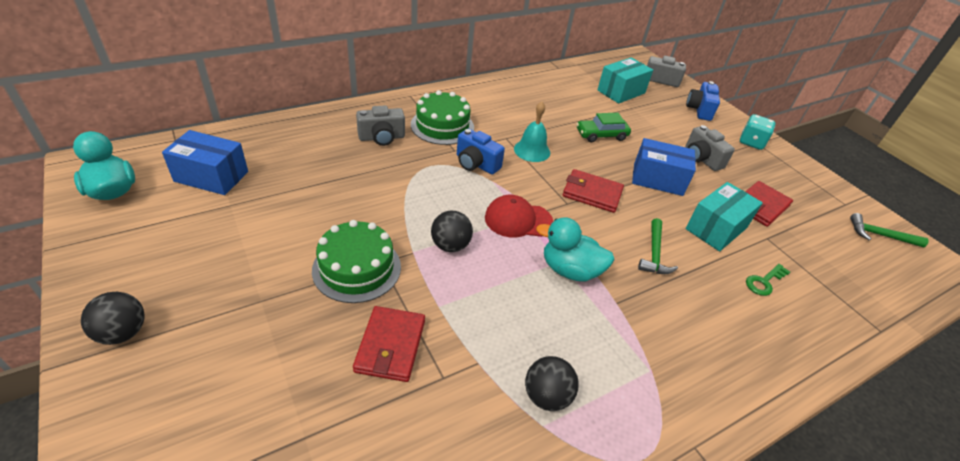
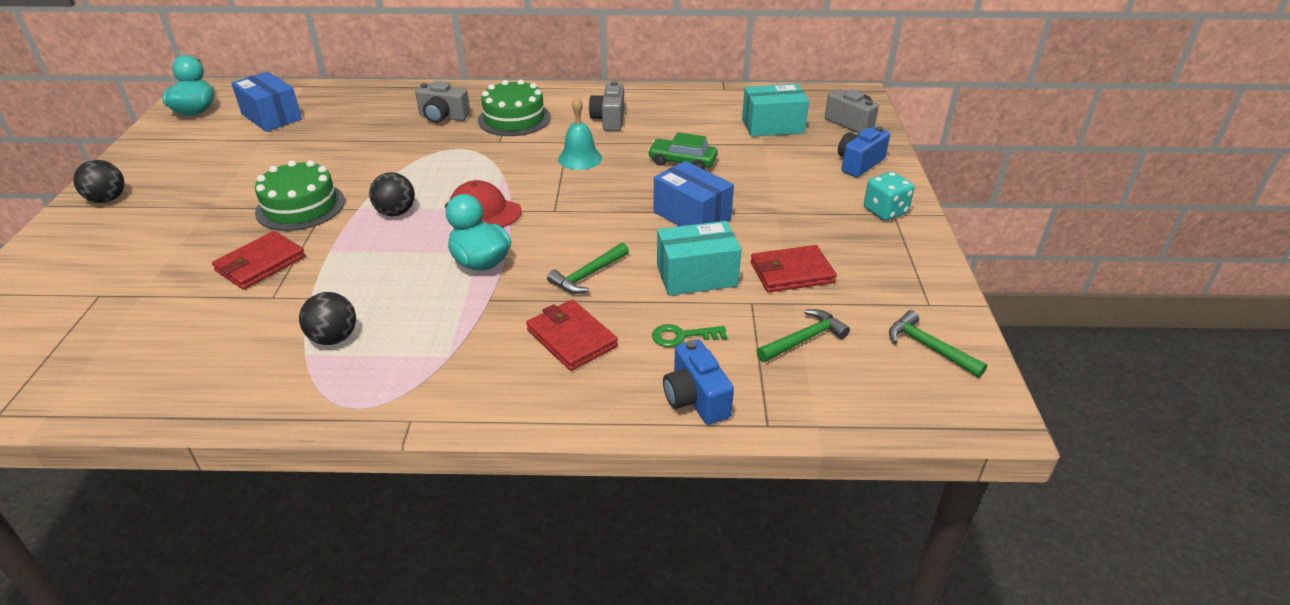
camera: 35 degrees right, 5 degrees down
blue camera [457,129,505,175] -> blue camera moved to [663,339,734,425]
red wallet [563,169,624,213] -> red wallet moved to [526,300,618,371]
grey camera [685,125,735,171] -> grey camera moved to [589,82,624,131]
none -> green hammer [757,309,850,362]

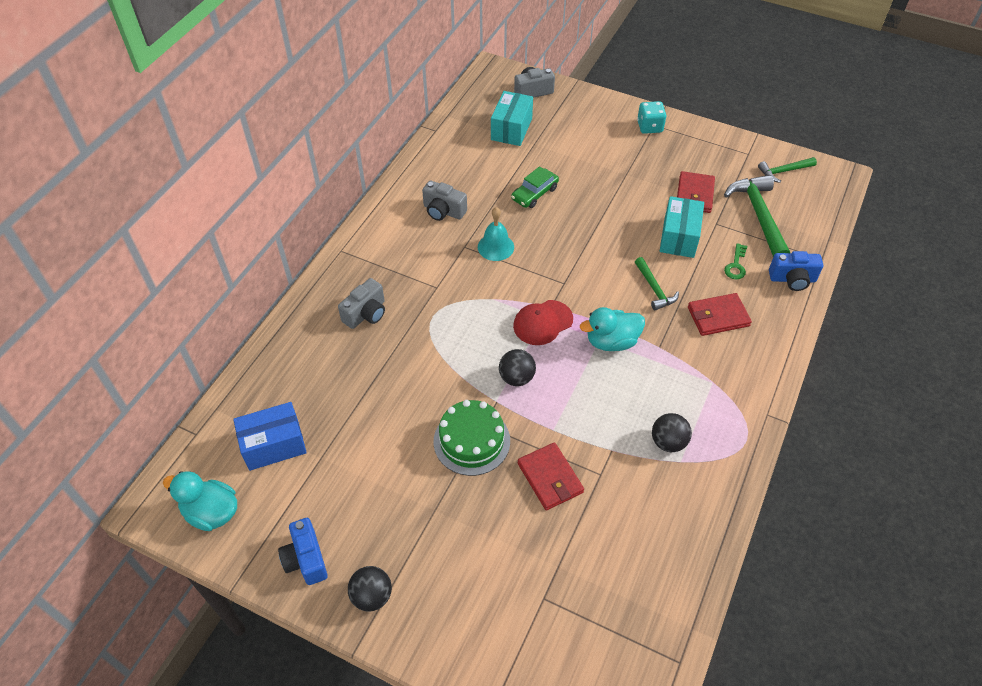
camera: 65 degrees left, 15 degrees up
green cake [478,79,551,136] -> none
blue box [653,161,734,226] -> none
green hammer [757,309,850,362] -> green hammer [724,175,790,257], size x1.77
blue camera [838,126,890,177] -> blue camera moved to [278,518,328,585]

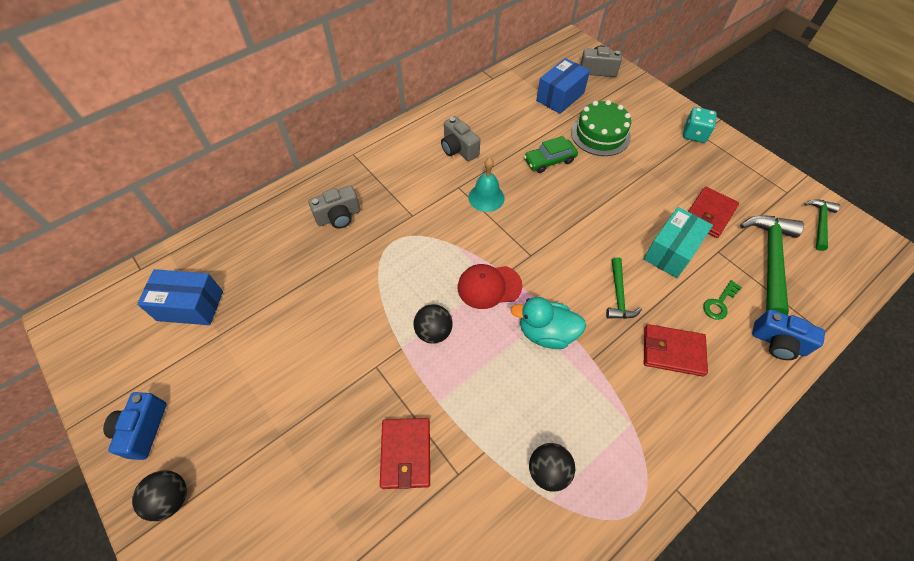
camera: 25 degrees right, 5 degrees up
turquoise duck [163,471,237,531] -> none
green cake [434,400,510,476] -> green cake moved to [571,100,631,156]
turquoise box [491,91,533,146] -> blue box [536,58,590,114]
green hammer [758,157,817,183] -> green hammer turned 105 degrees clockwise [804,199,840,251]

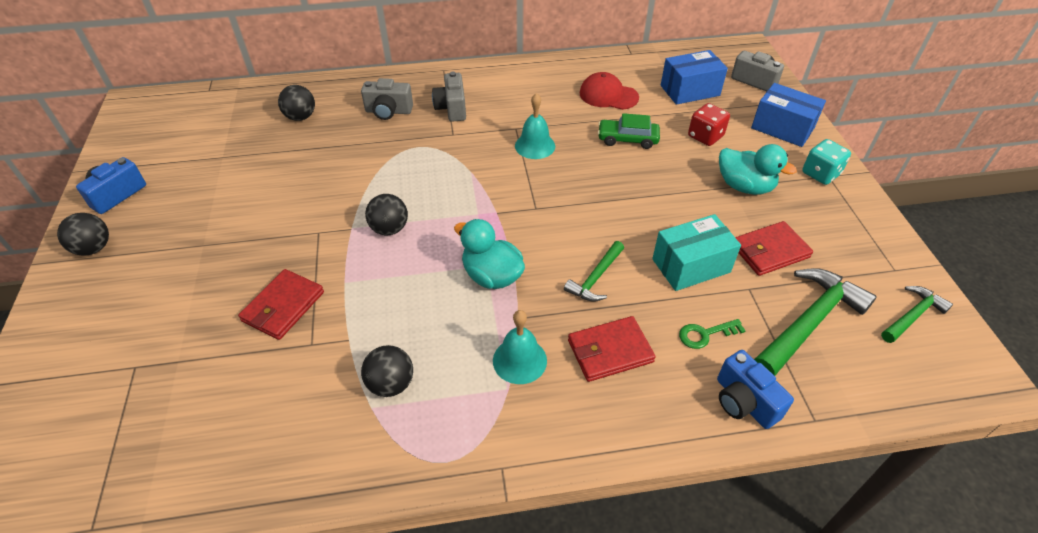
camera: 30 degrees right, 10 degrees down
blue box [137,269,223,325] -> blue box moved to [751,83,826,147]
grey camera [441,116,480,161] -> grey camera moved to [432,72,466,122]
red cap [458,264,523,309] -> red cap moved to [580,72,639,110]
green cake [571,100,631,156] -> red dice [688,103,730,146]
red wallet [644,324,708,377] -> red wallet turned 60 degrees counterclockwise [568,316,656,382]
none -> black ball [278,85,315,121]
none -> turquoise bell [493,310,547,384]
none -> turquoise duck [719,144,797,195]

